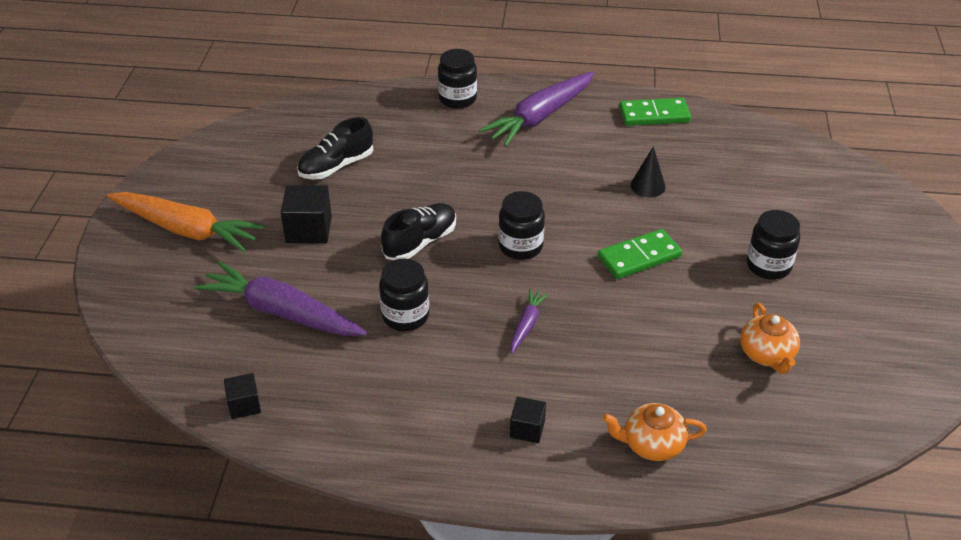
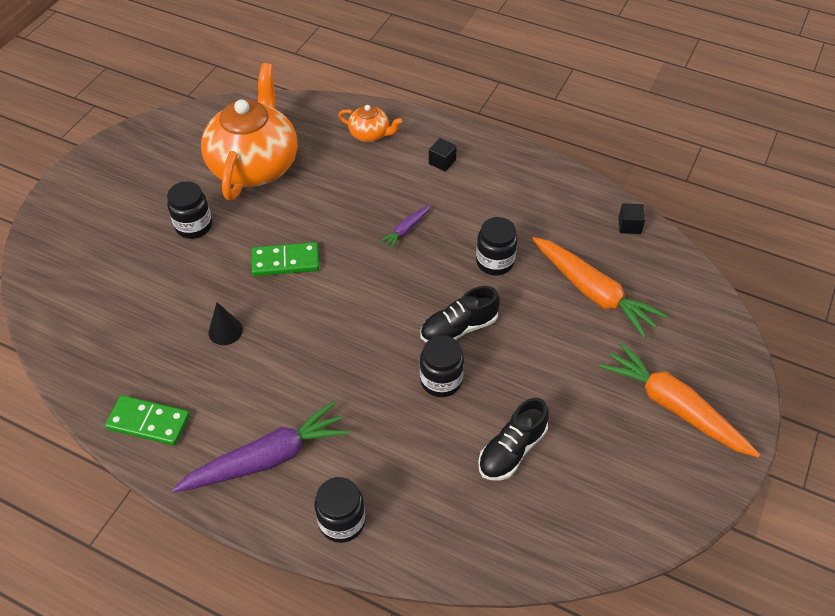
camera: 160 degrees left, 10 degrees up
purple carrot [194,261,367,336] -> orange carrot [532,237,667,338]
black cube [281,185,332,243] -> none
black shoe [297,117,373,179] -> black shoe turned 150 degrees clockwise [478,398,549,481]
black jar [499,191,545,260] -> black jar moved to [420,335,464,397]
orange teapot [740,303,800,374] -> orange teapot [201,63,297,200], size x2.22

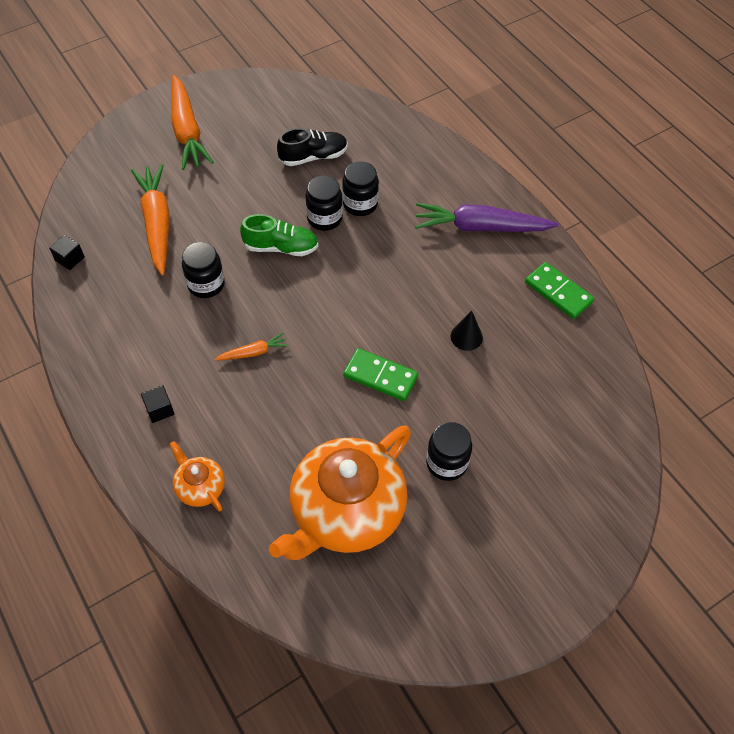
camera: 150 degrees left, 5 degrees up
black jar [315,477,365,543] -> black jar moved to [342,161,379,216]
purple carrot [379,204,430,250] -> orange carrot [215,333,288,361]
black shoe [420,286,500,342] -> green shoe [240,214,319,256]

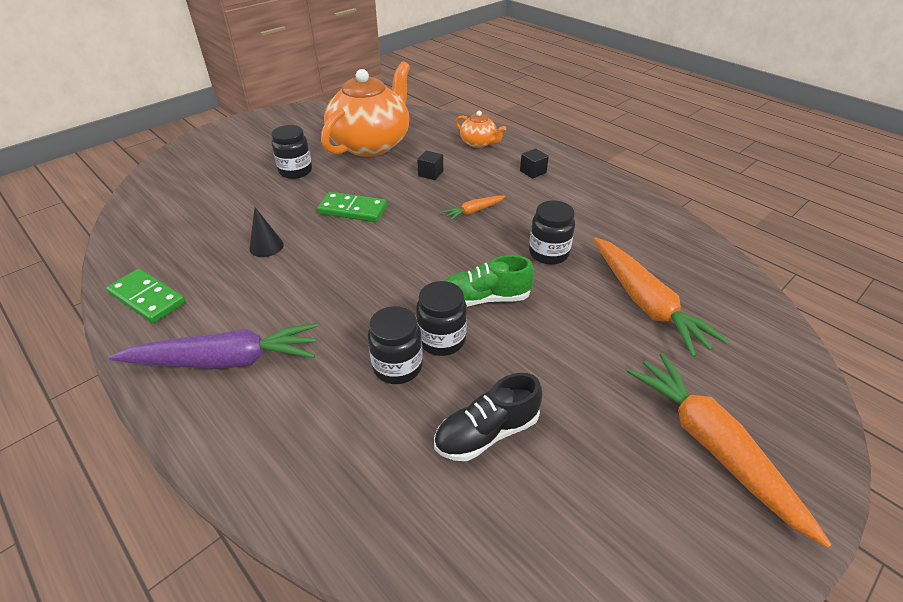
camera: 170 degrees right, 15 degrees down
black cube [49,235,85,270] -> black cube moved to [417,151,443,180]

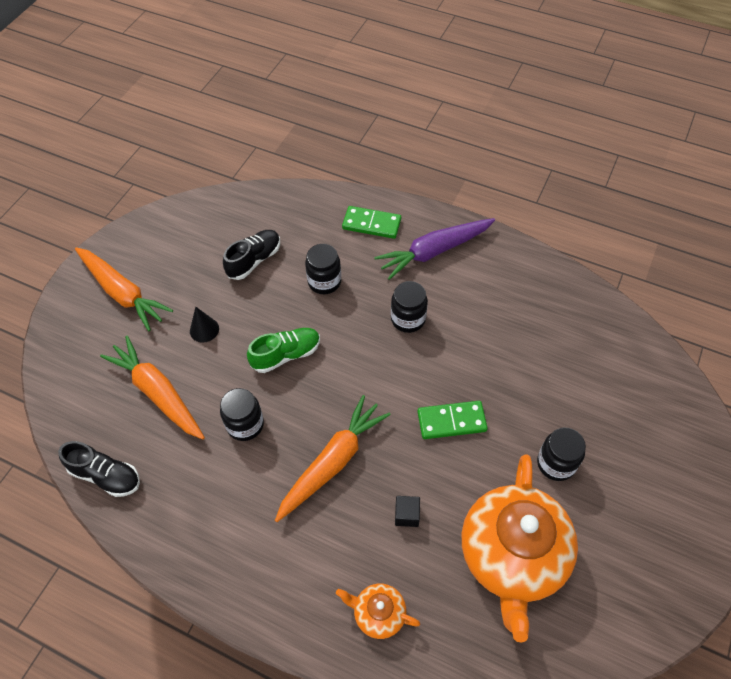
camera: 160 degrees right, 15 degrees up
green domino [106,269,186,323] -> green domino moved to [342,206,401,239]
black cone [249,207,284,257] -> black cone moved to [190,307,219,343]
black jar [416,281,467,356] -> black jar moved to [391,281,428,333]
orange carrot [443,195,505,220] -> orange carrot [275,395,391,522], size x2.11
black cube [520,148,549,179] -> none
none -> black shoe [58,441,140,497]

